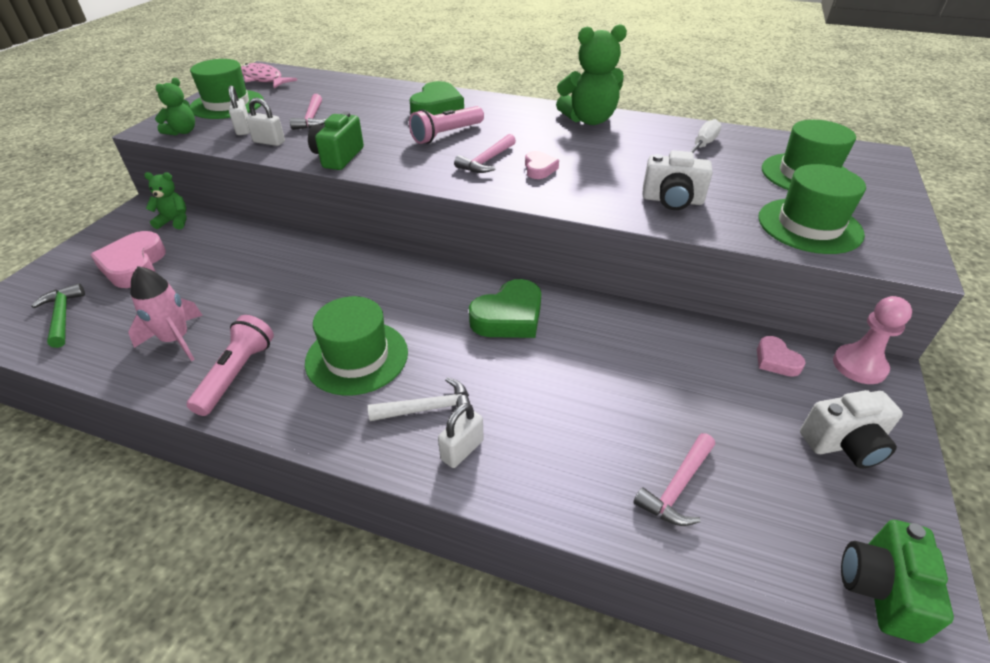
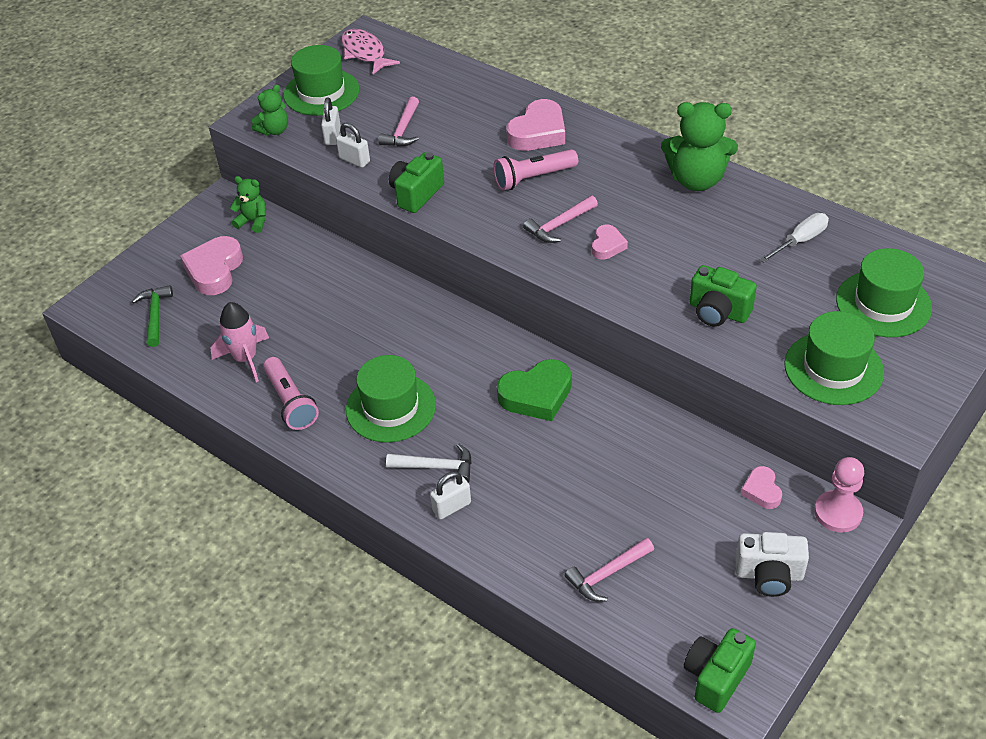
camera: 20 degrees right, 5 degrees up
pink flashlight [187,315,274,416] -> pink flashlight turned 120 degrees clockwise [263,357,319,430]
green heart [409,81,464,115] -> pink heart [506,99,565,151]
white camera [642,150,713,210] -> green camera [690,265,757,327]

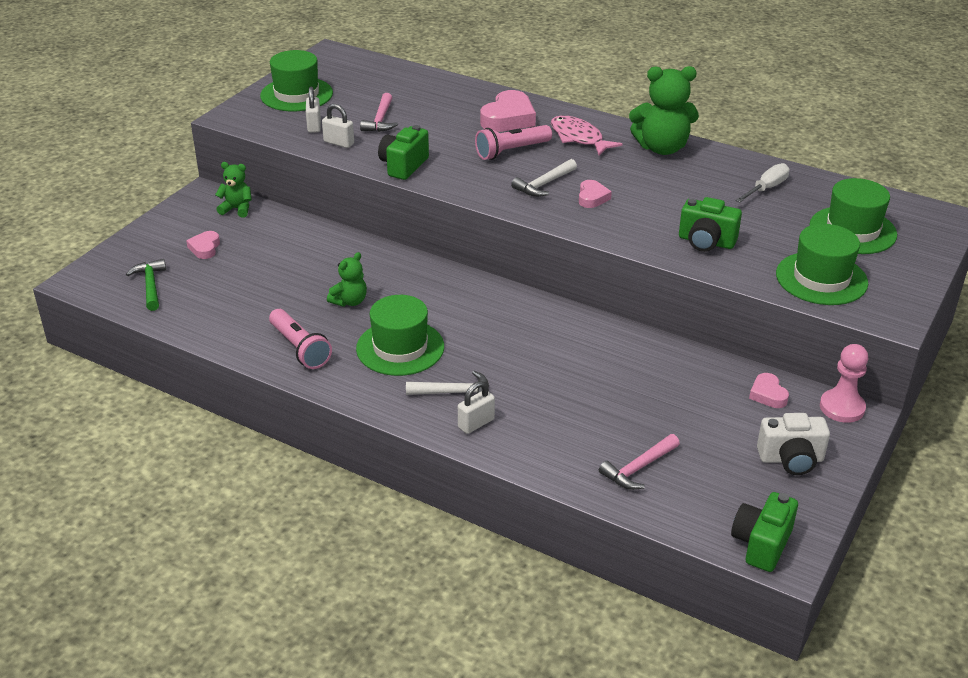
camera: 10 degrees left, 10 degrees down
pink heart [180,236,243,295] -> pink heart [186,231,220,259], size x0.55
pink rocket [210,302,269,382] -> none
green teddy bear [252,84,288,135] -> green teddy bear moved to [327,252,367,307]
pink fish [341,29,400,74] -> pink fish moved to [551,116,622,156]
green heart [497,359,571,421] -> none
pink hammer [523,195,598,243] -> white hammer [511,159,577,197]

